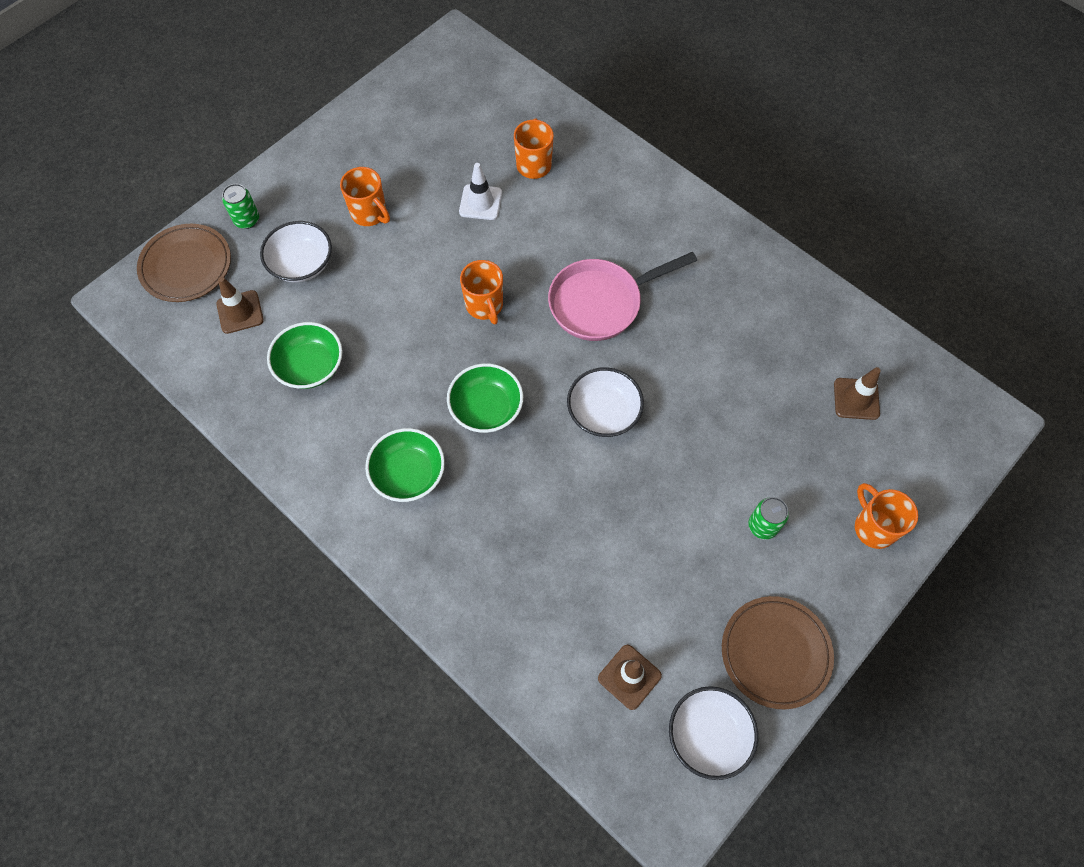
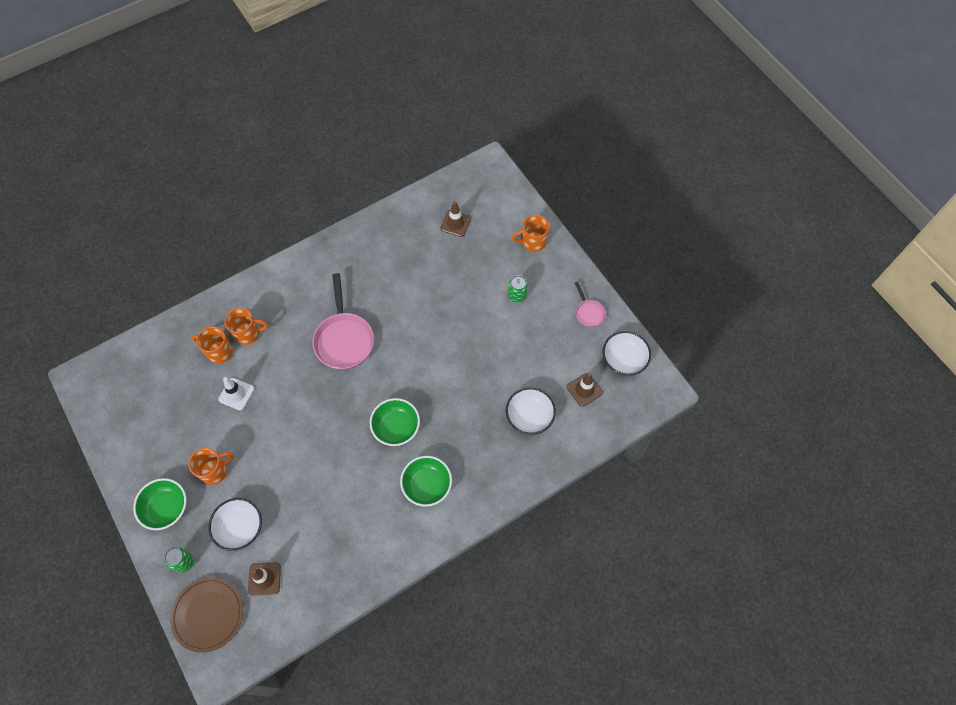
camera: 75 degrees left, 0 degrees up
green bowl [267,322,343,389] -> green bowl moved to [133,478,187,530]
orange mug [460,260,503,324] -> orange mug moved to [224,308,268,345]
white bowl [567,367,644,437] -> white bowl moved to [506,387,556,435]
brown plate [722,596,834,709] -> pink pan [575,282,606,327]

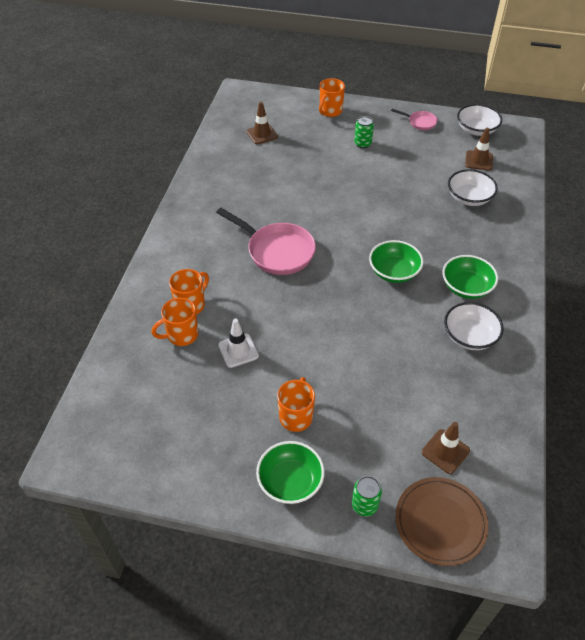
camera: 45 degrees left, 15 degrees down
white bowl [209,498,262,551] -> white bowl moved to [444,302,504,350]

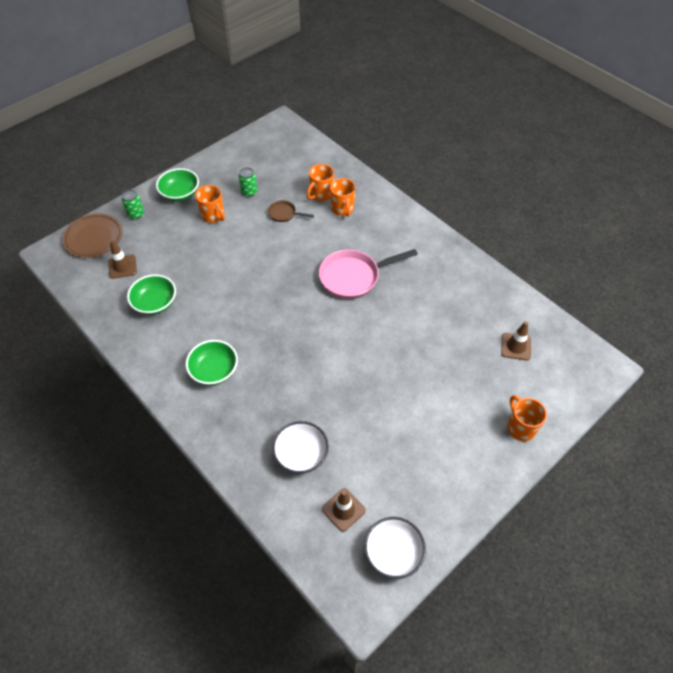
camera: 125 degrees right, 5 degrees up
orange mug [152,298,198,346] -> orange mug turned 150 degrees counterclockwise [307,164,334,201]
white traffic cone [218,319,259,368] -> brown pan [268,200,314,222]
green can [354,116,374,148] -> green can moved to [239,167,258,197]
green bowl [369,240,423,283] -> green bowl moved to [127,274,176,315]
pink pan [391,109,438,130] -> none
white bowl [444,302,504,350] -> none

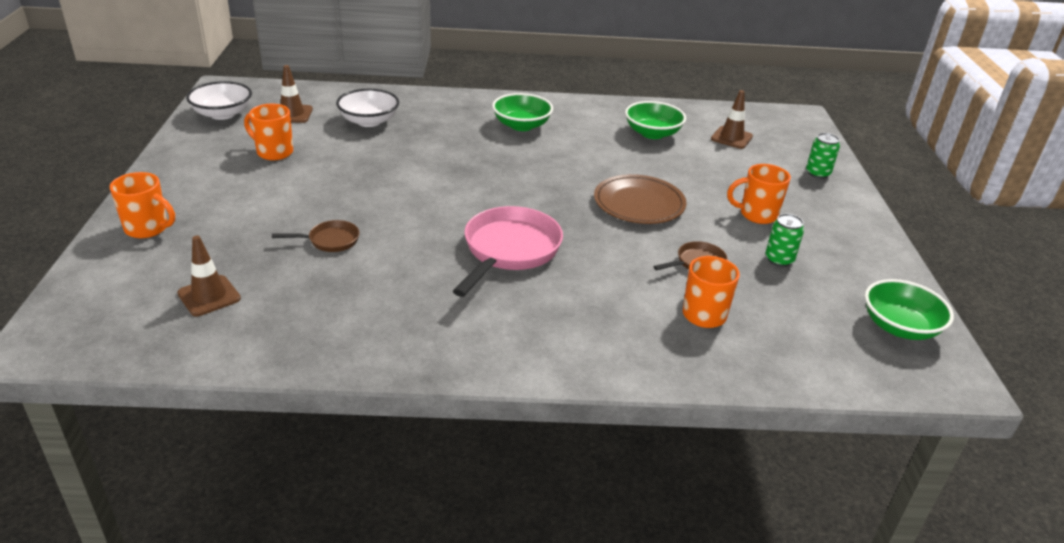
camera: 130 degrees right, 20 degrees down
brown plate [62,214,123,258] -> brown plate moved to [594,174,686,224]
green bowl [156,168,199,202] -> green bowl moved to [865,279,954,340]
orange mug [330,178,356,217] -> orange mug moved to [244,104,293,160]
none -> brown pan [272,220,359,252]

